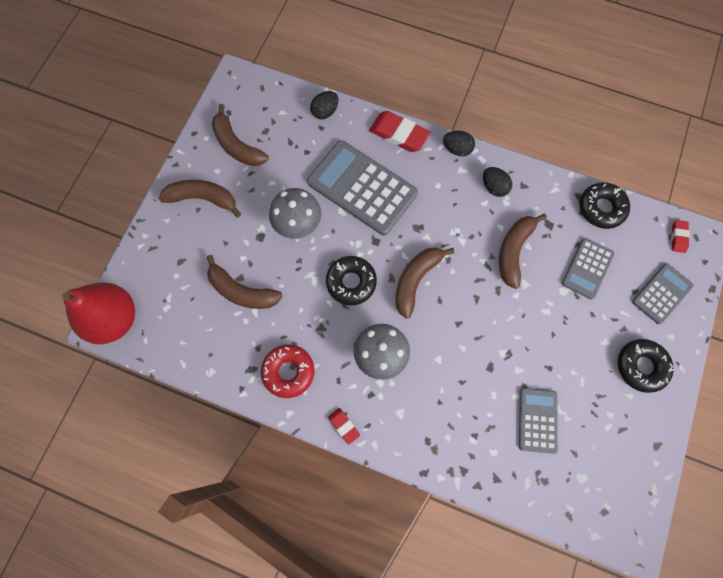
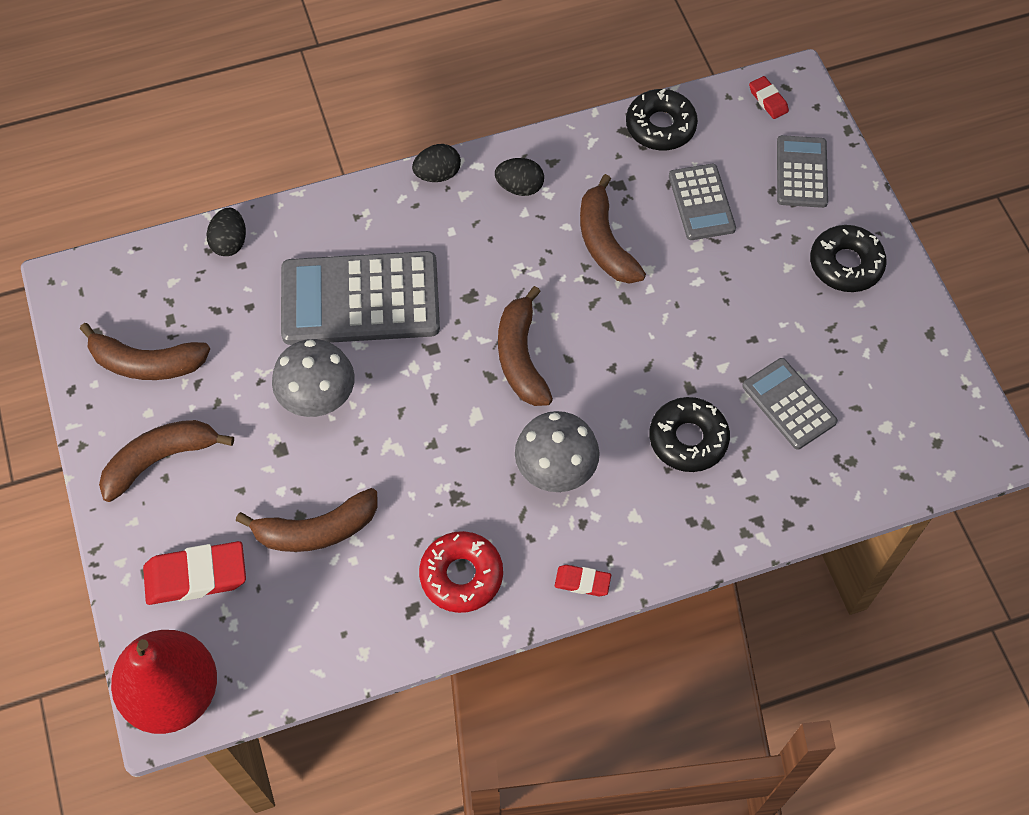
camera: 40 degrees left, 10 degrees down
black donut [326,256,377,305] -> black donut moved to [649,397,730,472]
red eraser [369,111,430,152] -> red eraser moved to [143,541,246,605]

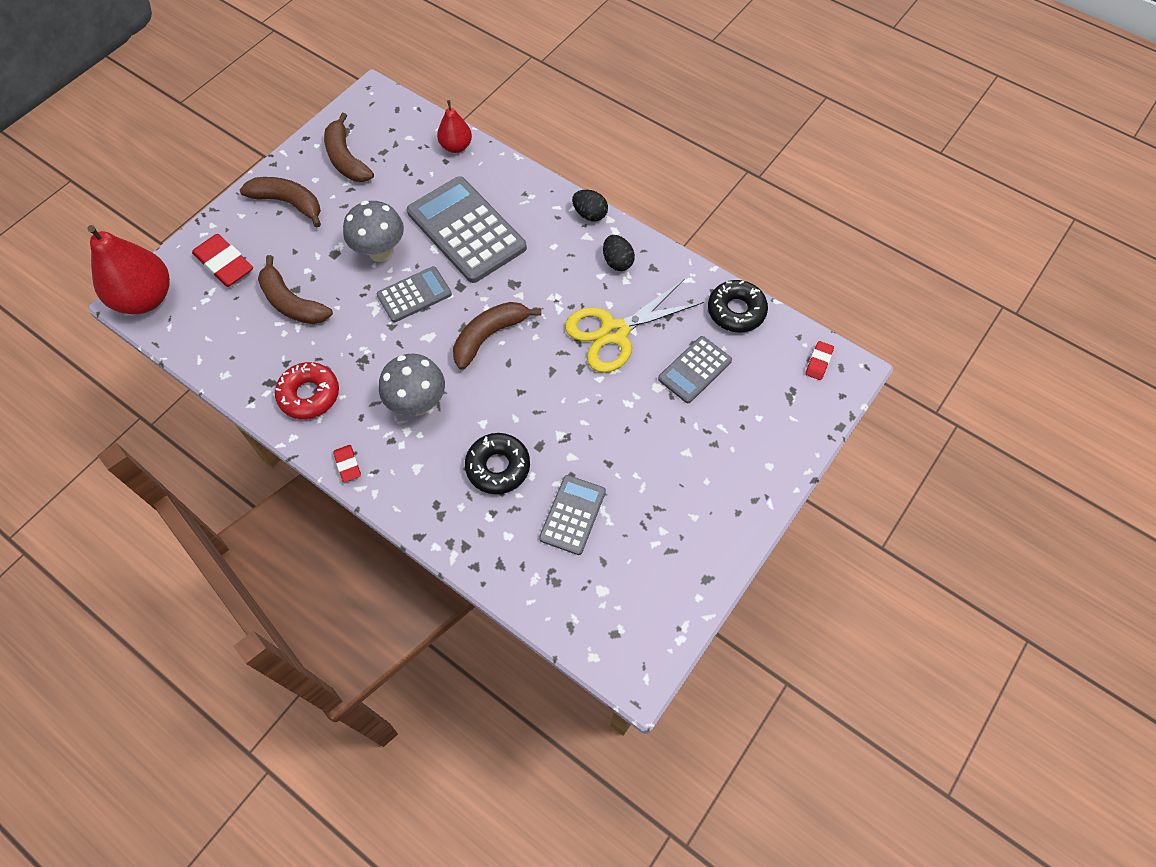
camera: 55 degrees right, 0 degrees up
black egg [207,208,246,256] -> red pear [437,100,472,153]
brown banana [580,174,646,284] -> yellow scissors [565,279,704,373]
grey calculator [777,135,828,208] -> grey calculator moved to [377,266,452,322]
black donut [810,225,887,292] -> none

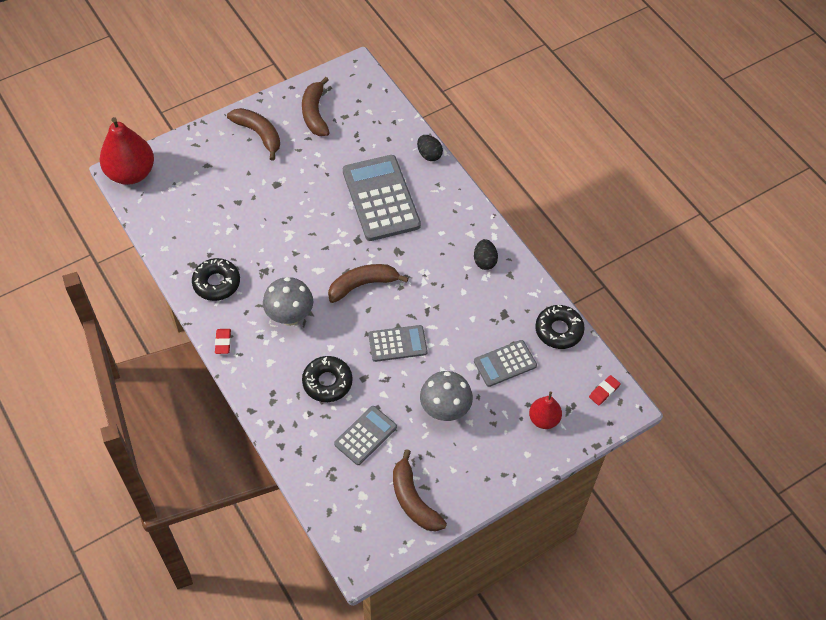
camera: 20 degrees right, 5 degrees down
red eraser [192,234,253,287] -> none
brown banana [258,255,333,324] -> brown banana moved to [393,449,447,532]
red donut [275,362,339,419] -> black donut [192,258,240,301]
grey mushroom [343,201,404,262] -> grey mushroom moved to [420,371,473,421]
grey calculator [377,266,452,322] -> grey calculator moved to [368,325,427,362]
red pear [437,100,472,153] -> red pear moved to [529,392,562,429]
yellow scissors [565,279,704,373] -> none
black egg [572,190,608,221] -> black egg moved to [417,135,443,161]

